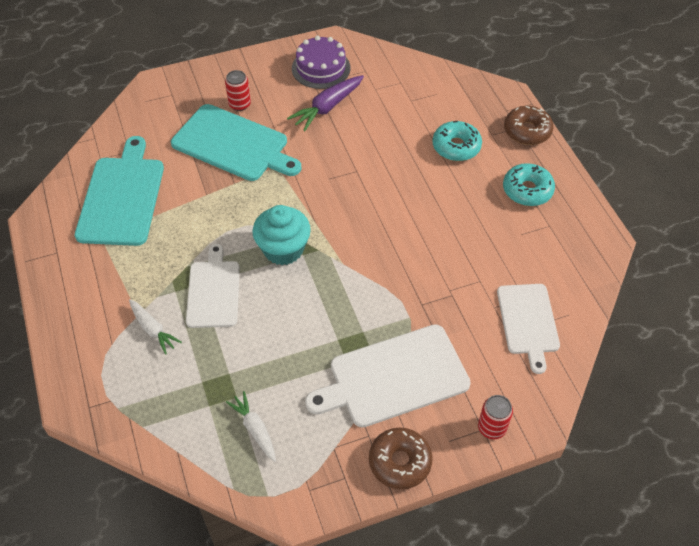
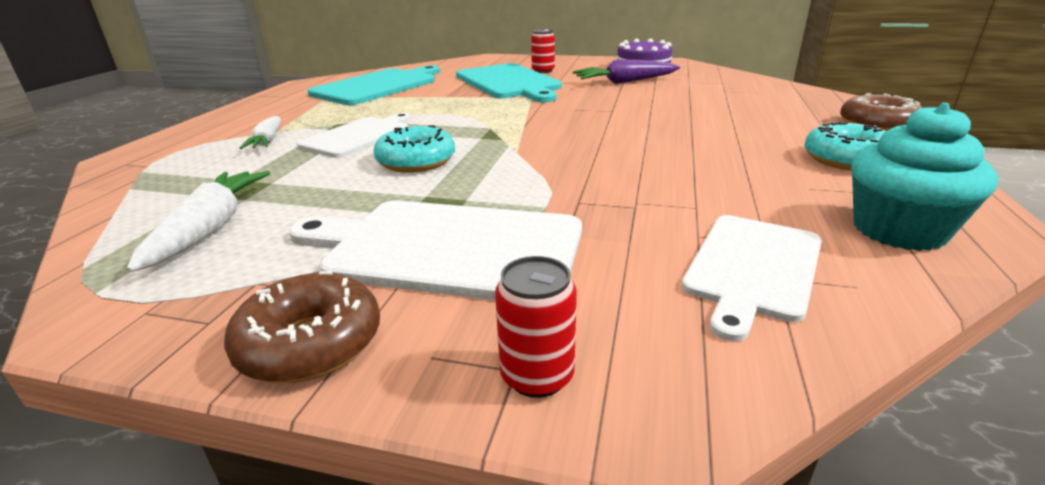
camera: 35 degrees right, 25 degrees down
white carrot [226,391,276,462] -> white carrot [126,171,270,272], size x1.51
turquoise cupcake [252,205,311,265] -> turquoise cupcake moved to [851,103,998,251]
turquoise donut [433,121,482,161] -> turquoise donut moved to [373,125,455,173]

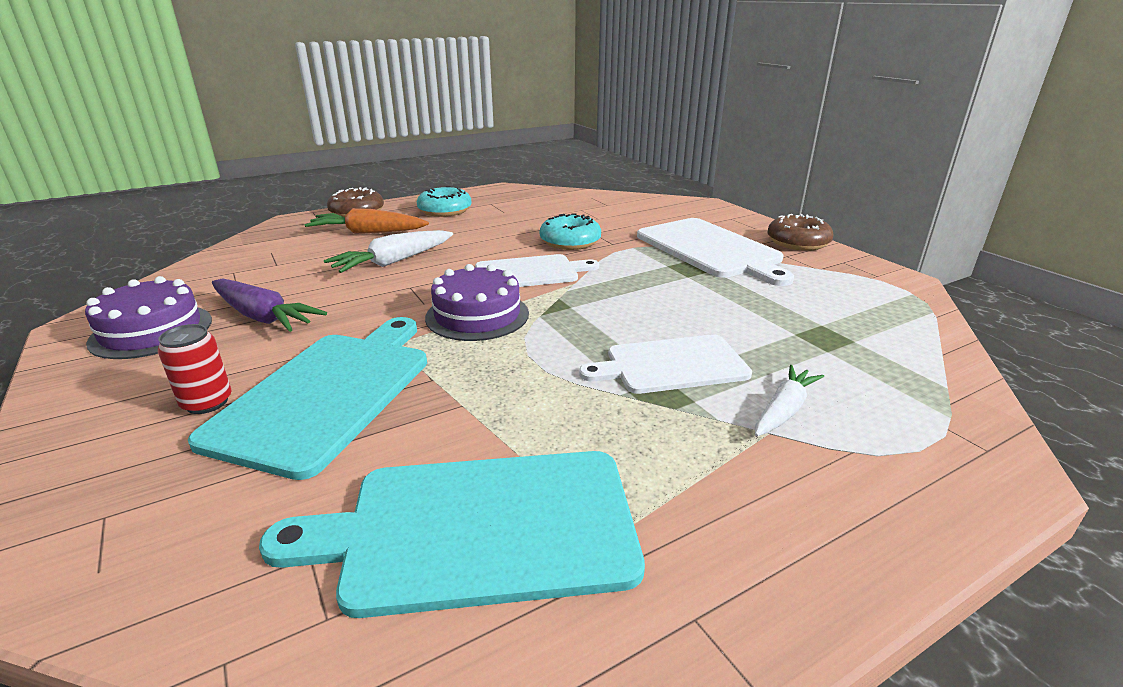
camera: 135 degrees left, 0 degrees up
white carrot [126,171,270,272] -> white carrot moved to [324,230,453,273]
turquoise donut [373,125,455,173] -> turquoise donut moved to [540,214,601,250]
red can [495,256,577,398] -> none
white cutting board [681,215,822,342] -> white cutting board moved to [475,254,599,287]
turquoise cupcake [851,103,998,251] -> none
none -> orange carrot [304,208,429,234]
none -> purple cake [425,264,529,341]

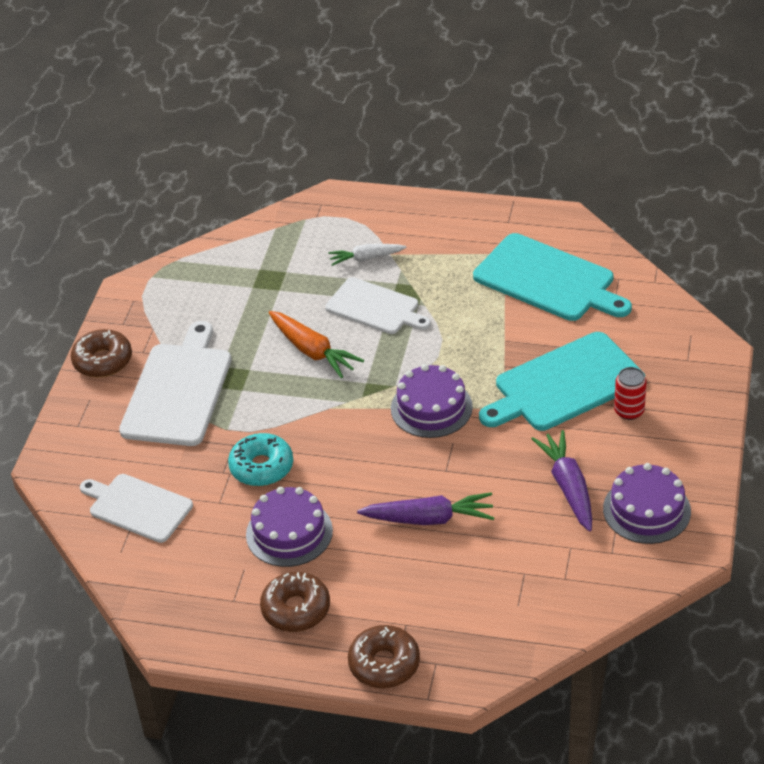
camera: 135 degrees left, 15 degrees up
orange carrot [304,208,429,234] -> orange carrot moved to [268,311,364,378]
white carrot [324,230,453,273] -> purple carrot [357,492,494,525]
turquoise donut [417,186,472,217] -> brown donut [260,572,330,632]
white cutting board [475,254,599,287] -> white cutting board moved to [80,474,193,543]
none -> purple cake [246,487,333,567]

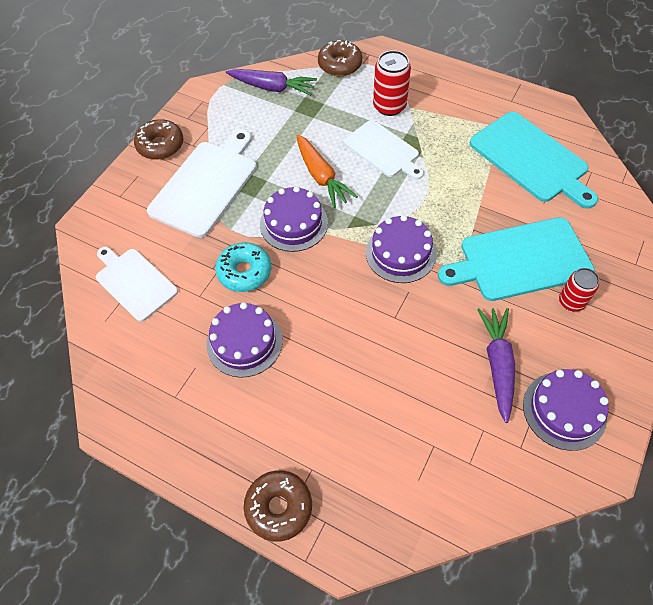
camera: 15 degrees right, 15 degrees up
brown donut [260,572,330,632] -> brown donut moved to [318,40,362,76]
white carrot [328,244,406,266] -> red can [373,50,411,116]
purple carrot [357,492,494,525] -> purple carrot moved to [226,69,317,96]
none -> purple cake [260,186,328,252]

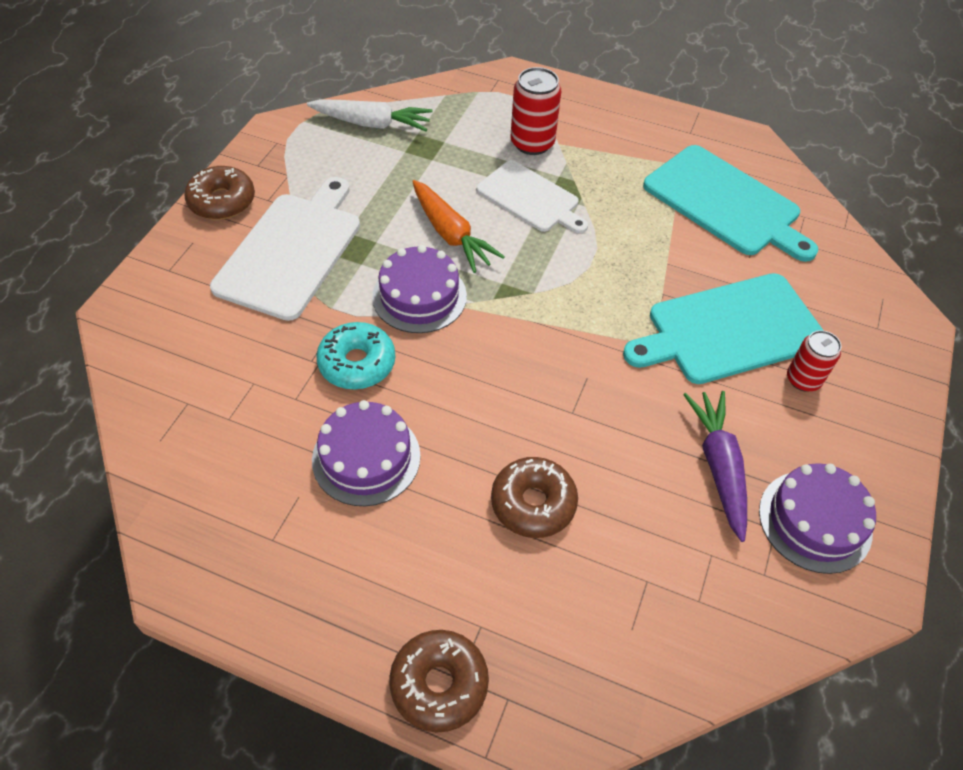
camera: 10 degrees left, 5 degrees down
white cutting board [96,247,178,322] -> none
purple carrot [226,69,317,96] -> white carrot [307,99,433,131]
brown donut [318,40,362,76] -> brown donut moved to [491,457,578,538]
purple cake [366,215,436,283] -> none

